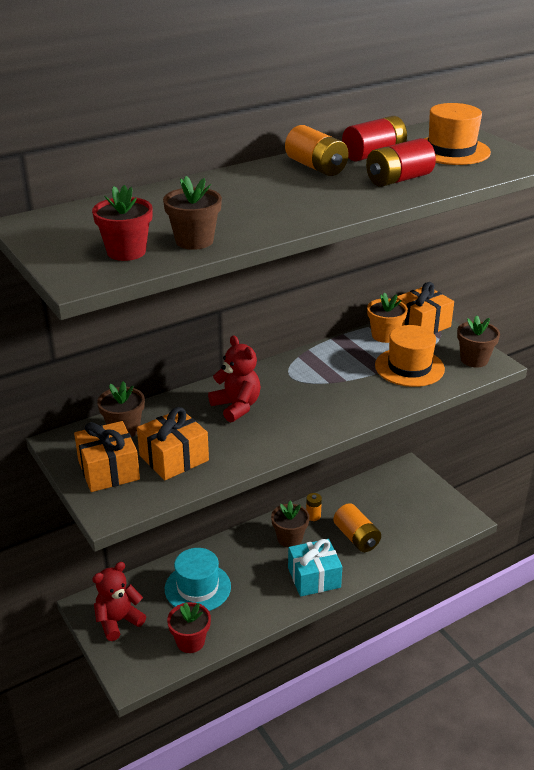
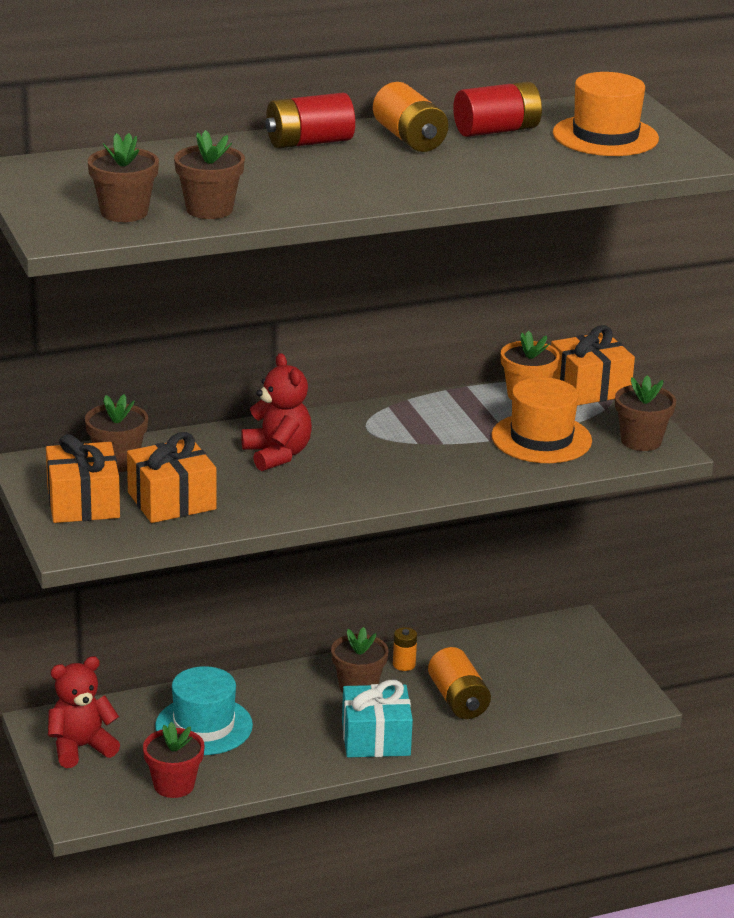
camera: 10 degrees right, 5 degrees down
red flower pot [92,185,153,261] -> brown flower pot [88,133,159,222]
red battery [366,138,436,187] -> red battery moved to [266,93,355,149]

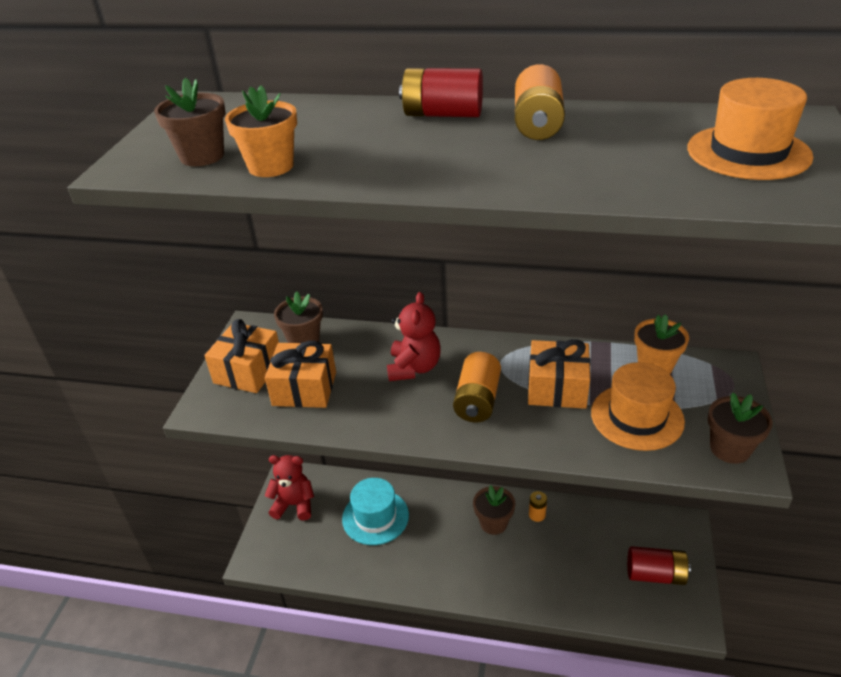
camera: 35 degrees right, 10 degrees up
red flower pot [143,722,205,798] -> none
brown flower pot [174,130,245,219] -> orange flower pot [225,85,297,177]
turquoise gift [342,680,413,757] -> none
orange battery [428,647,491,719] -> orange battery moved to [453,352,501,423]
red battery [453,81,542,137] -> red battery moved to [627,546,691,585]
orange gift [551,325,635,405] -> orange gift moved to [528,339,591,409]

